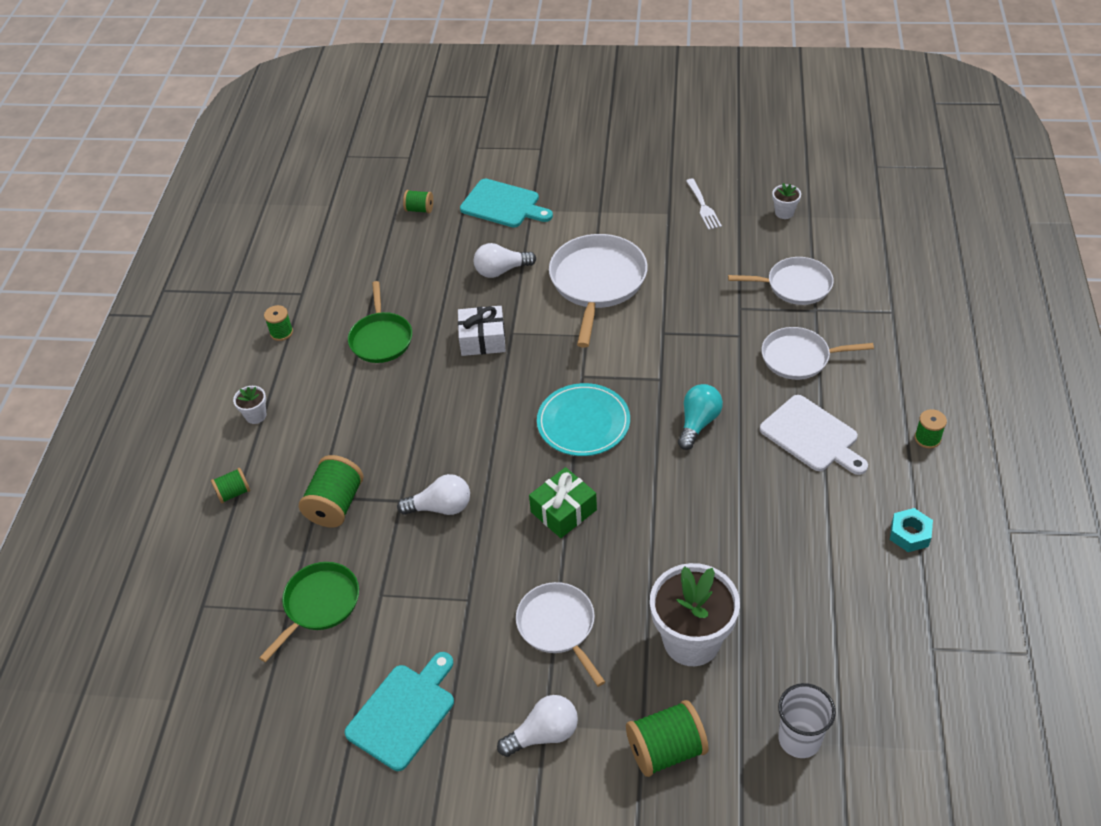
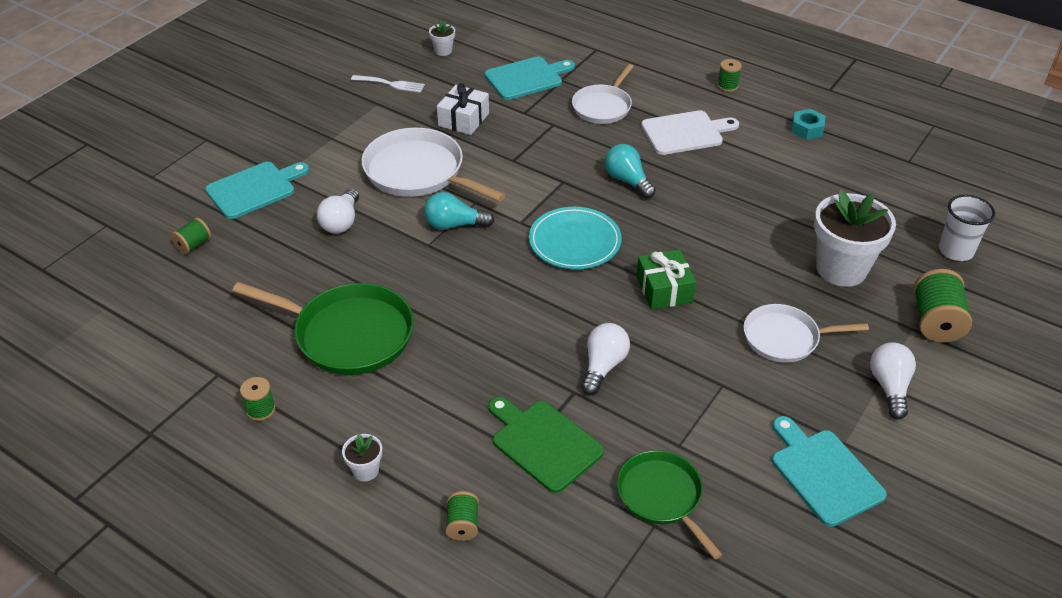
camera: 65 degrees left, 5 degrees down
green spool [299,455,363,528] -> green cutting board [488,397,604,493]
green pan [348,281,412,363] -> green pan [232,282,414,375], size x1.57
white gift [458,306,506,356] -> white gift moved to [437,83,489,135]
white pan [728,257,834,305] -> turquoise cutting board [485,57,575,100]
none -> turquoise light bulb [424,192,494,230]

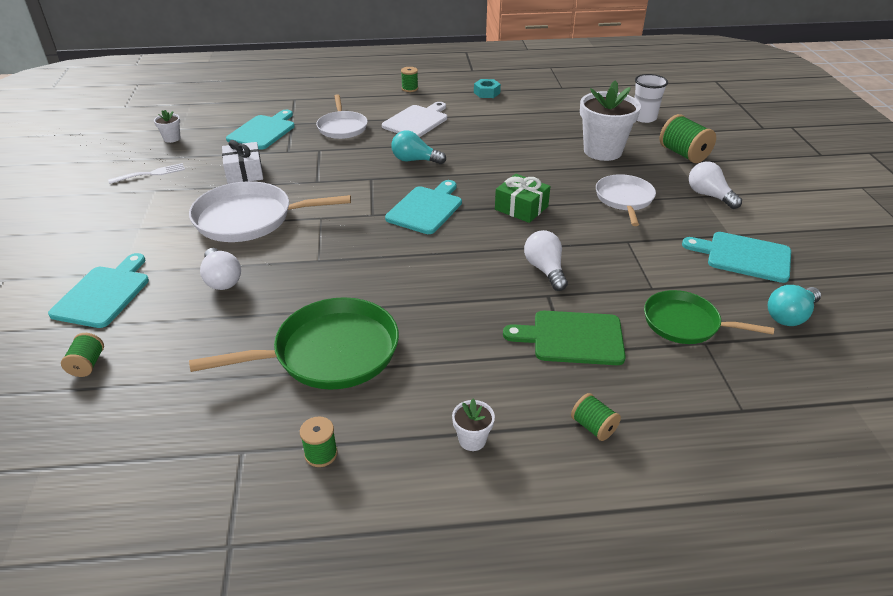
camera: 40 degrees left, 5 degrees down
turquoise light bulb [424,192,494,230] -> turquoise light bulb moved to [768,285,821,326]
turquoise plate [529,207,622,269] -> turquoise cutting board [385,180,462,234]
white pan [744,304,869,363] -> white pan turned 135 degrees clockwise [596,174,656,226]

